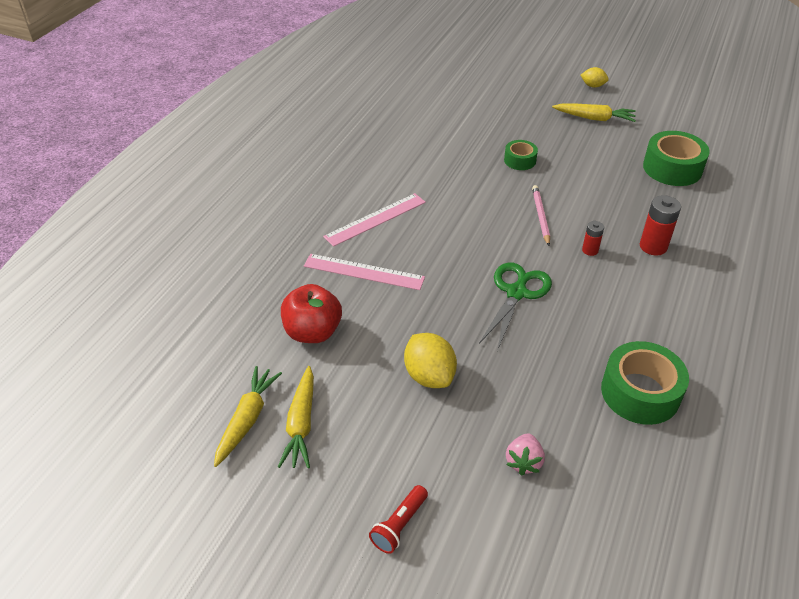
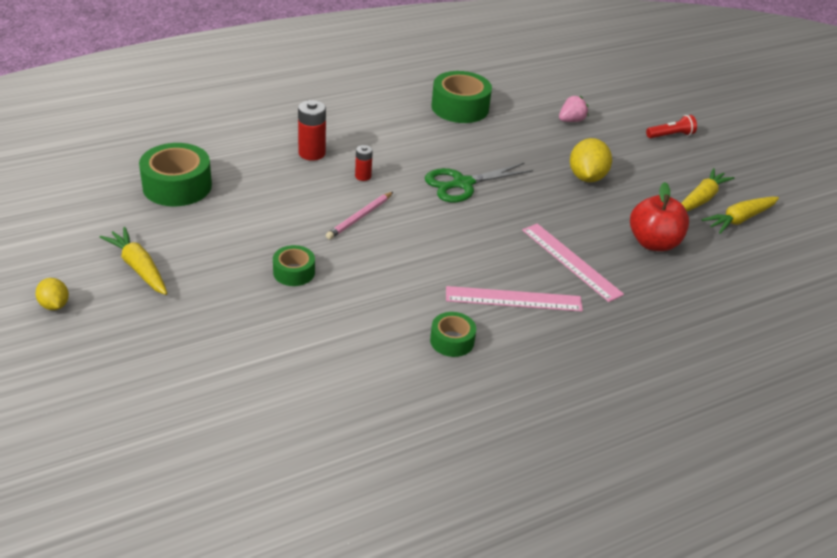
camera: 145 degrees left, 5 degrees down
none -> green tape [430,312,476,357]

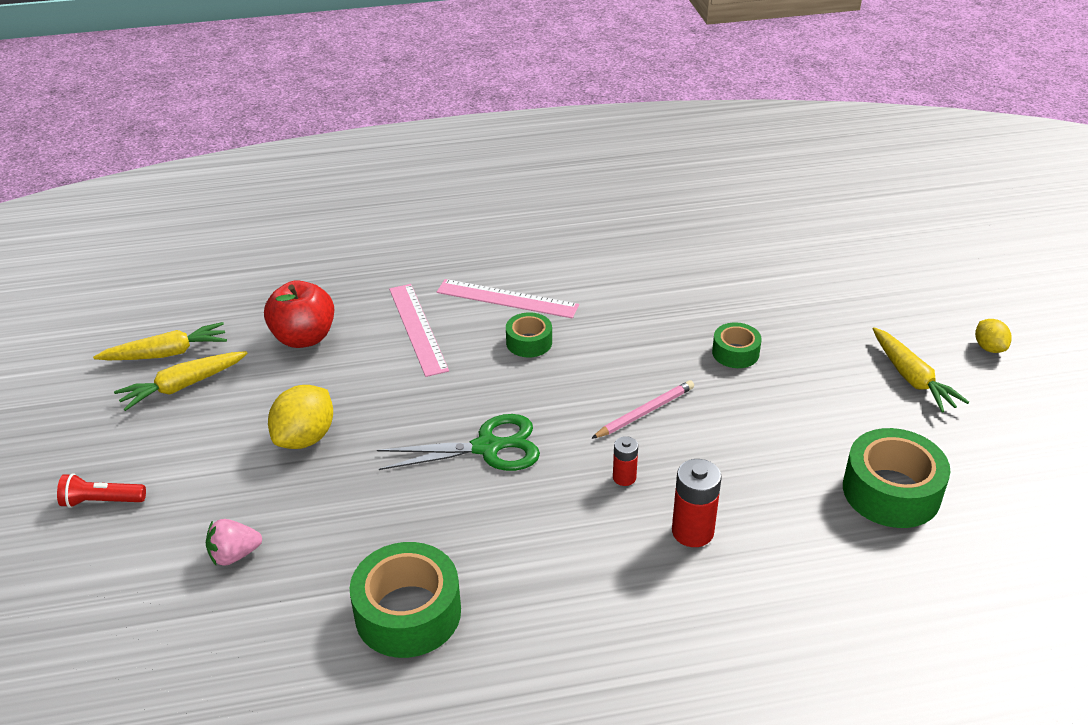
camera: 160 degrees left, 0 degrees up
green tape [430,312,476,357] -> green tape moved to [506,312,552,358]

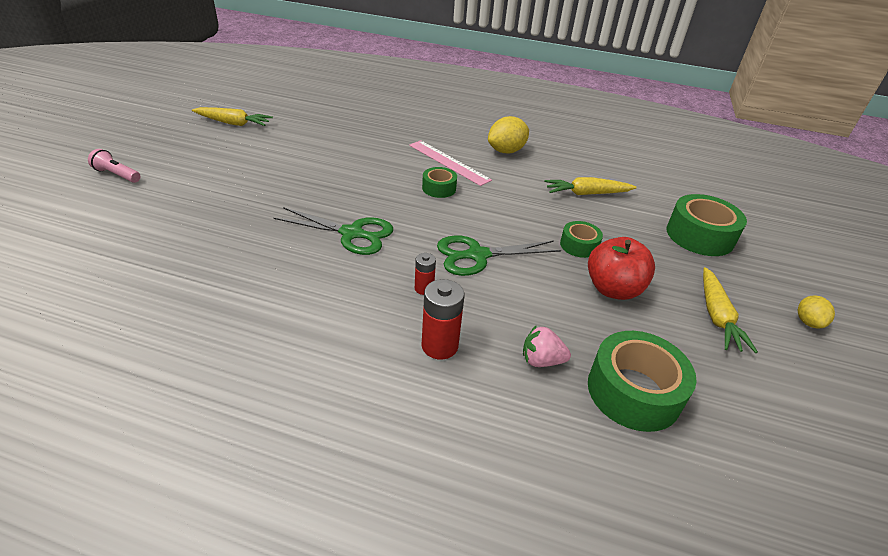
camera: 25 degrees right, 0 degrees up
red flashlight [57,473,146,508] -> pink flashlight [88,149,141,183]
yellow carrot [114,351,248,411] -> yellow carrot moved to [544,177,637,195]
pink strawberry [206,519,262,566] -> pink strawberry moved to [523,325,571,367]
red apple [264,280,334,348] -> red apple moved to [588,237,655,300]
yellow lemon [268,385,333,449] -> yellow lemon moved to [488,116,529,153]
green tape [350,542,461,658] -> green tape moved to [667,194,747,256]
pink ruler [389,284,449,377] -> none
pink pencil [591,380,694,439] -> green scissors [437,235,561,276]

